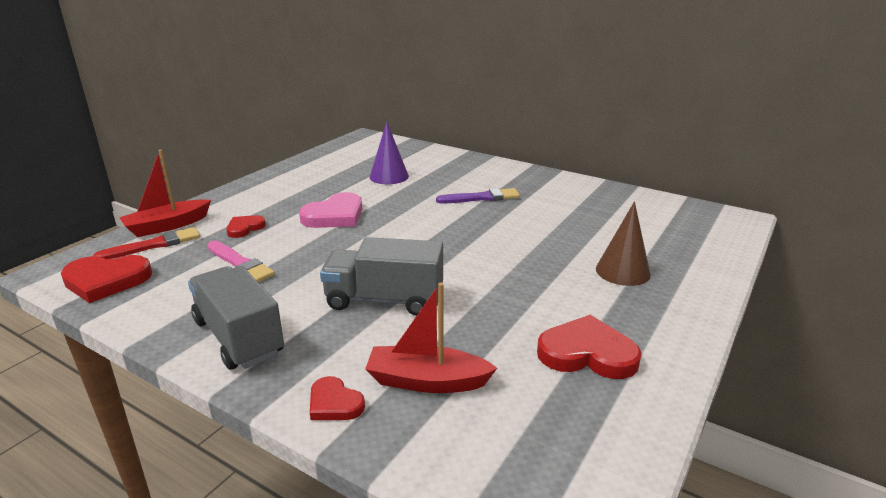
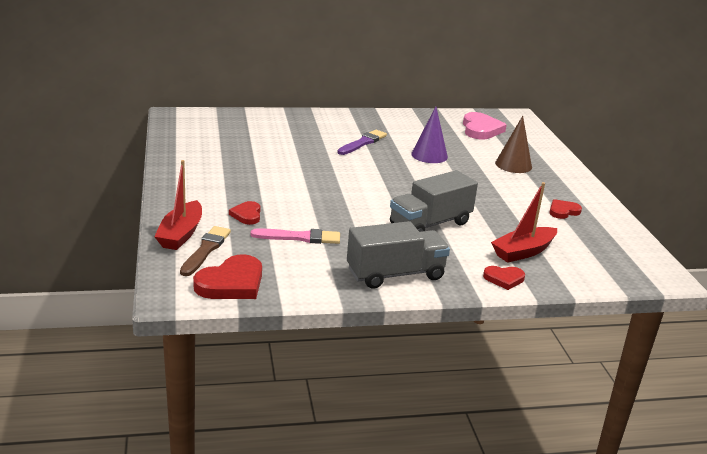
camera: 45 degrees left, 0 degrees up
red brush [93,227,200,259] -> brown brush [180,226,231,276]
grey truck [188,266,284,370] -> grey truck turned 150 degrees clockwise [347,221,450,289]
pink heart [299,192,363,228] -> pink heart moved to [463,112,507,139]
purple cone [369,122,409,184] -> purple cone moved to [411,107,448,163]
red heart [537,315,642,379] -> red heart [549,199,582,219], size x0.57

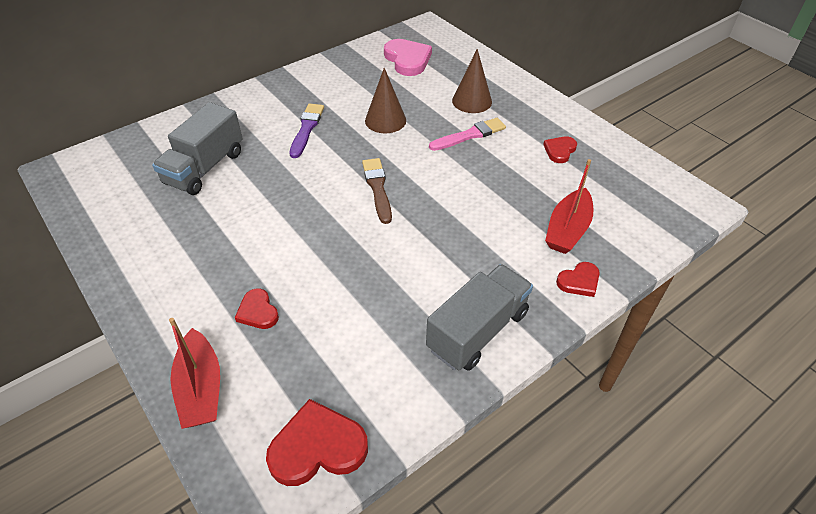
camera: 25 degrees left, 20 degrees up
brown brush [180,226,231,276] -> brown brush moved to [362,158,392,224]
red heart [193,254,262,299] -> red heart turned 120 degrees counterclockwise [266,399,368,486]
pink brush [250,228,340,244] -> pink brush moved to [429,118,506,151]
grey truck [390,170,478,232] -> grey truck moved to [152,102,243,195]
purple cone [411,107,448,163] -> brown cone [365,68,406,133]

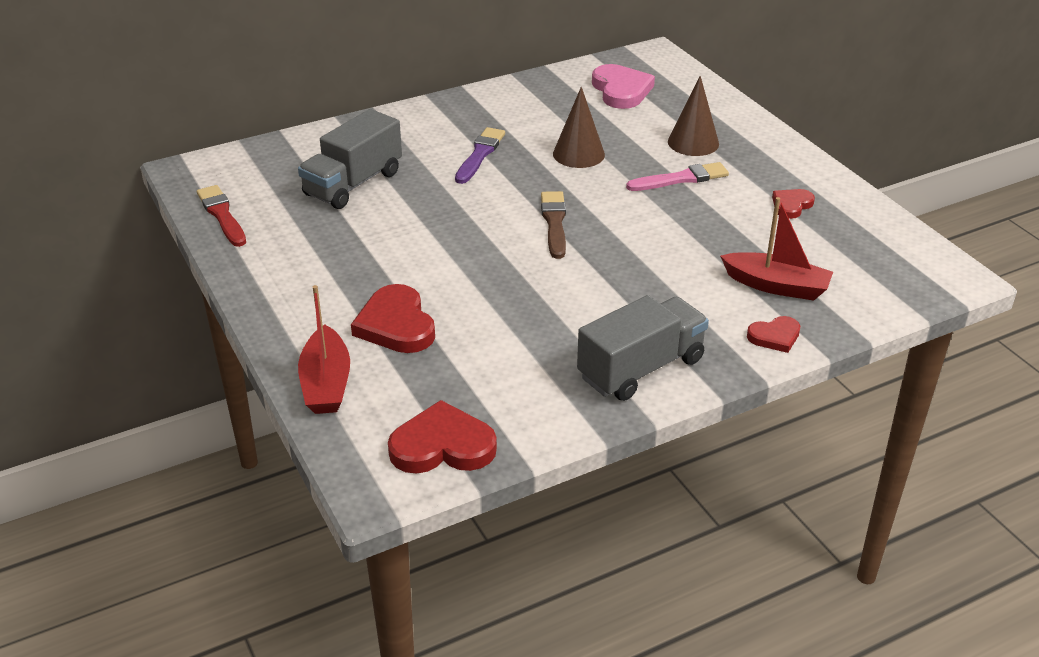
camera: 10 degrees right, 10 degrees down
red heart [235,289,279,329] -> red heart [351,284,435,353], size x1.74
red boat [545,159,593,254] -> red boat turned 105 degrees counterclockwise [720,197,833,300]
none -> red brush [197,185,246,247]

